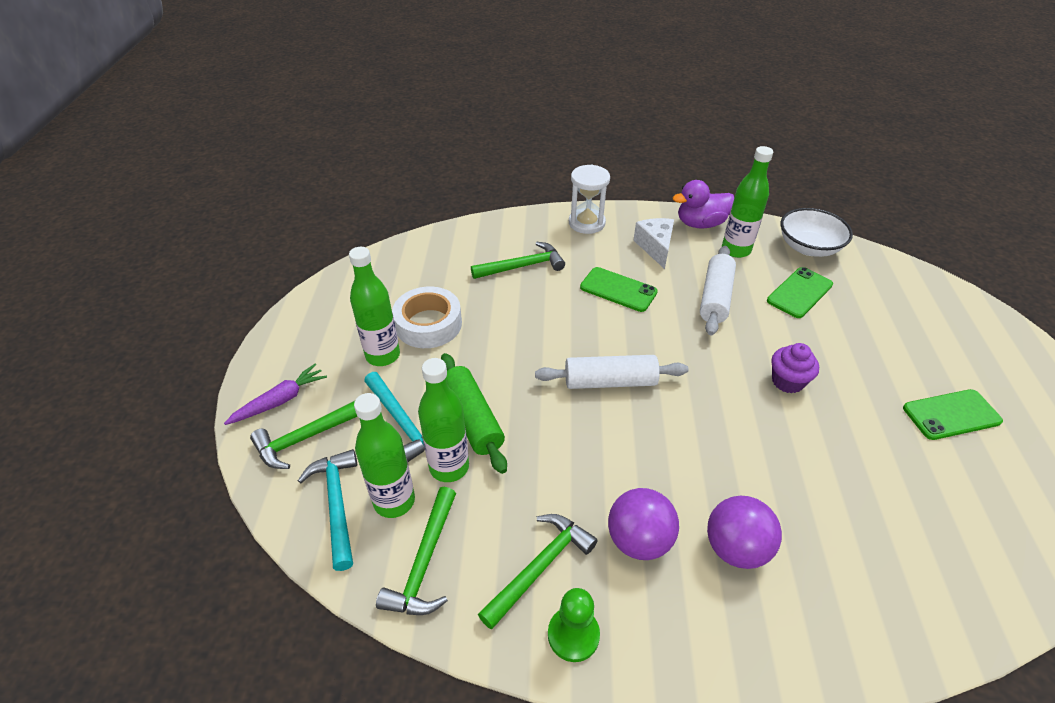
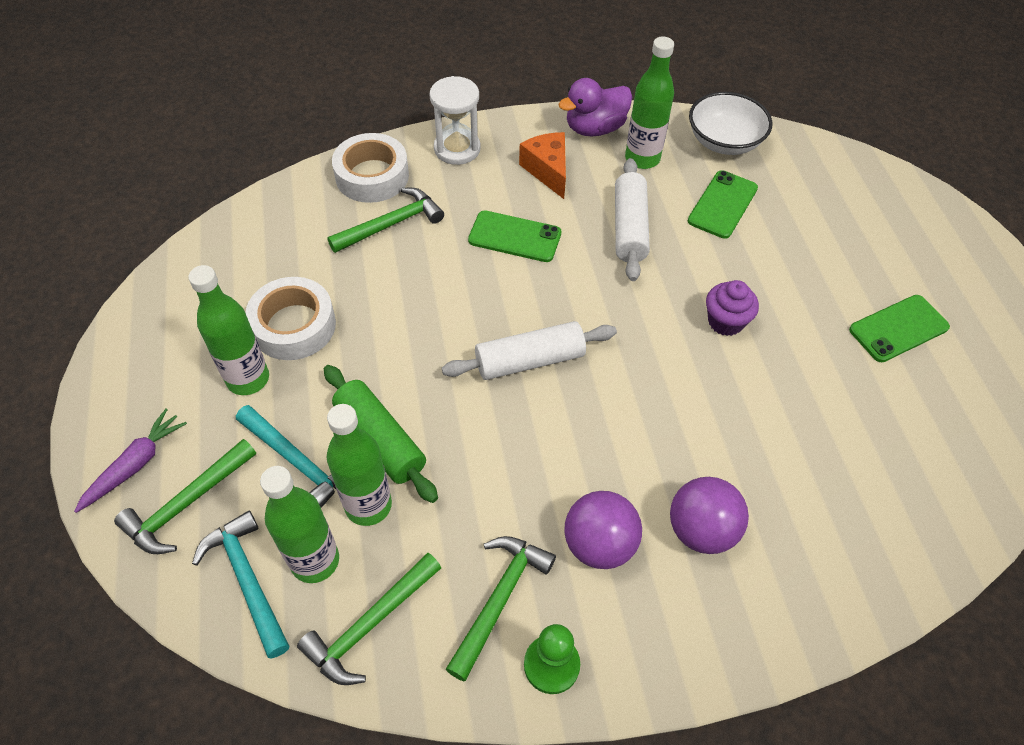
camera: 15 degrees left, 10 degrees up
green hammer [376,487,456,615] -> green hammer turned 45 degrees clockwise [297,553,441,685]
white cheese [633,218,674,269] -> orange cheese [519,132,566,199]
none -> white tape [332,133,409,203]

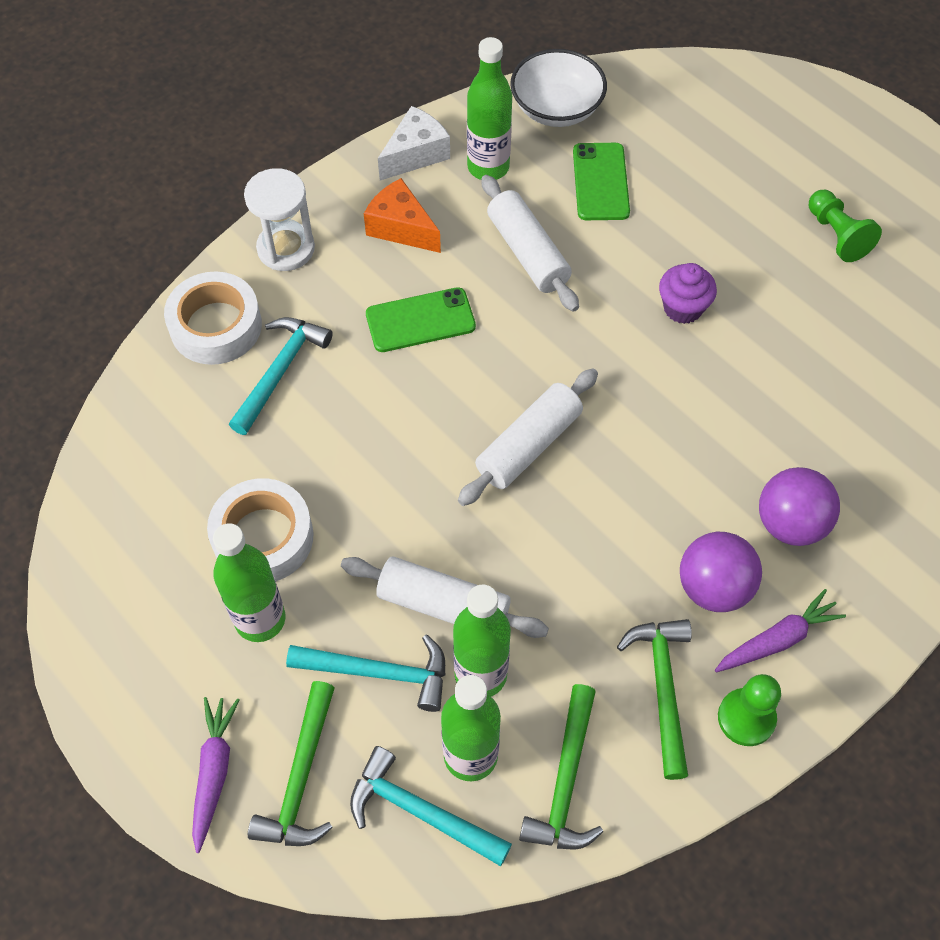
camera: 30 degrees left, 5 degrees up
green rolling pin [324,365,438,503] -> white rolling pin [341,556,549,638]
green hammer [327,188,444,253] -> turquoise hammer [229,317,333,435]
purple duck [558,78,632,137] -> white cheese [378,106,450,180]
green phone [849,295,950,362] -> green pawn [809,190,882,262]
none -> purple carrot [715,589,846,672]

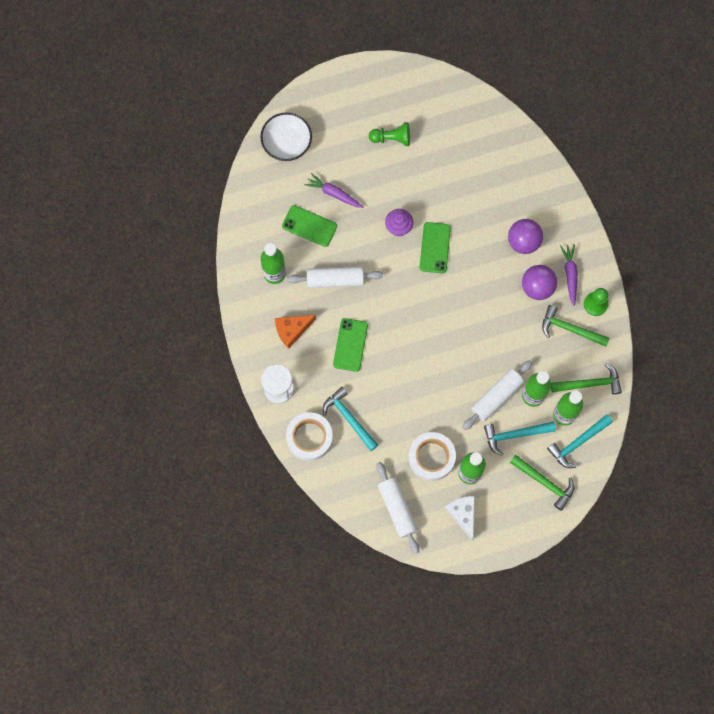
camera: 65 degrees left, 15 degrees up
purple carrot [192,697,239,853] -> purple carrot moved to [305,173,363,208]
turquoise hammer [286,635,445,712] -> turquoise hammer turned 135 degrees counterclockwise [484,421,556,456]
white cheese [378,106,450,180] -> white cheese moved to [444,496,475,540]
white rolling pin [458,368,598,506] -> white rolling pin moved to [376,462,419,554]
white bowl [510,49,607,127] -> white bowl moved to [260,112,312,161]
green hammer [519,684,603,849] -> green hammer turned 45 degrees counterclockwise [551,363,622,395]
none -> green phone [420,222,451,273]

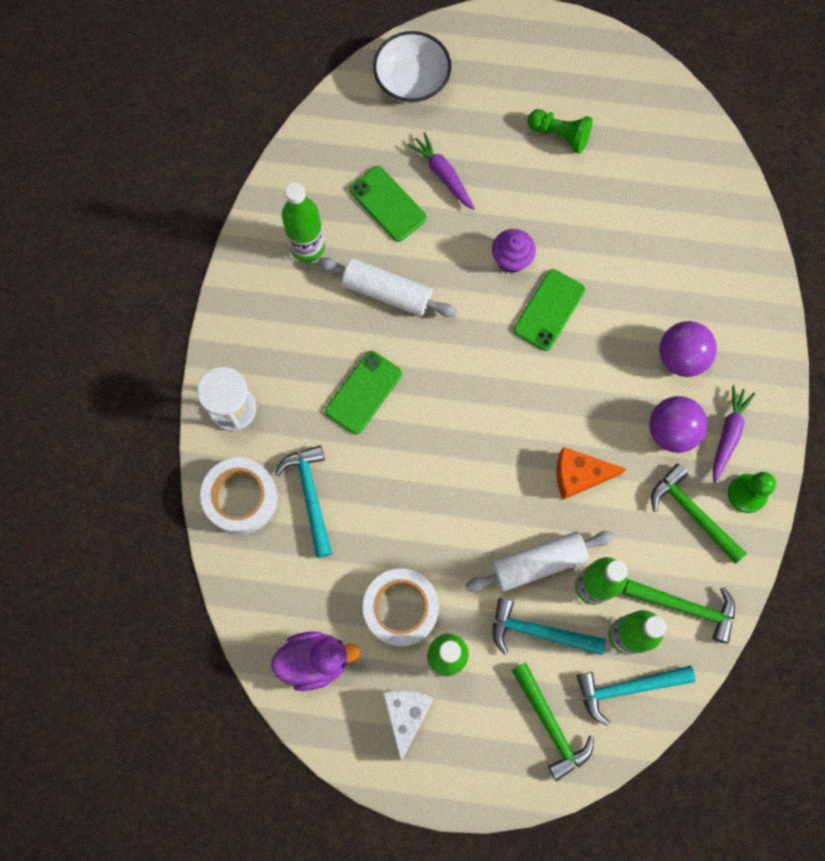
camera: 25 degrees right, 0 degrees up
orange cheese [275,315,316,349] -> orange cheese moved to [557,447,626,500]
white rolling pin [376,462,419,554] -> purple duck [271,631,361,691]

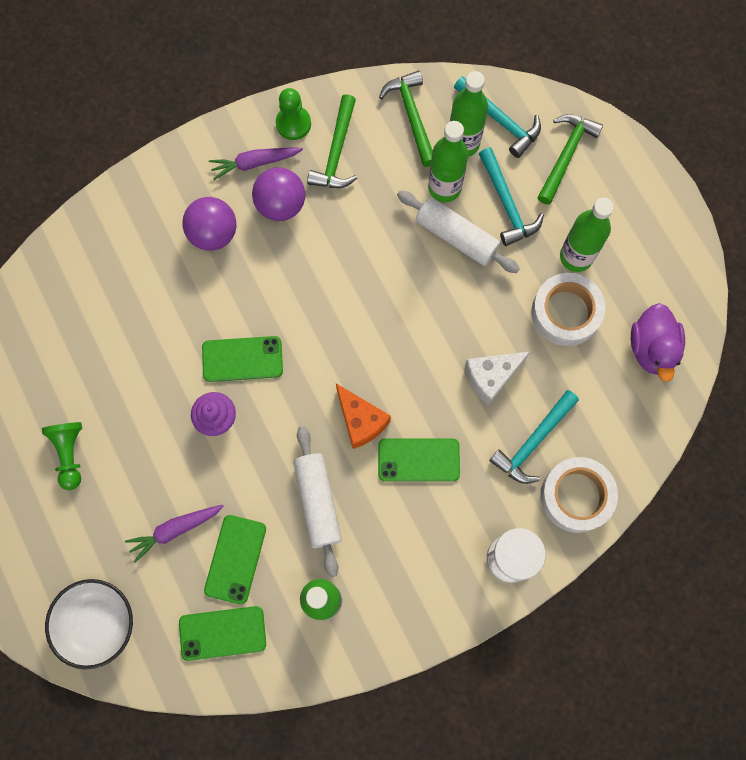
camera: 125 degrees left, 0 degrees up
purple duck [271,631,361,691] -> purple duck turned 135 degrees counterclockwise [631,303,685,382]
white cheese [383,690,434,762] -> white cheese moved to [465,351,530,405]
purple carrot [407,132,475,210] -> purple carrot turned 45 degrees clockwise [125,505,224,563]
orange cheese [557,447,626,500] -> orange cheese moved to [336,383,391,449]
none -> green phone [179,606,266,661]

